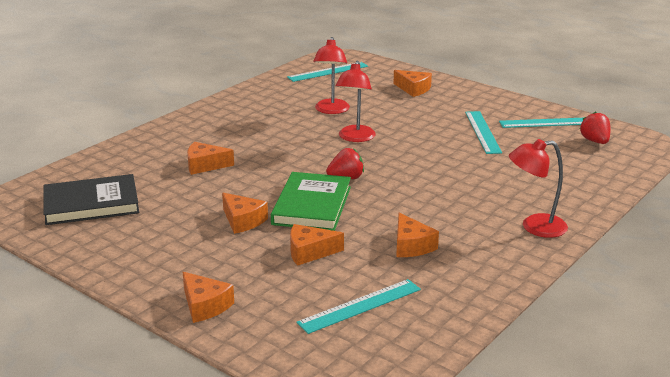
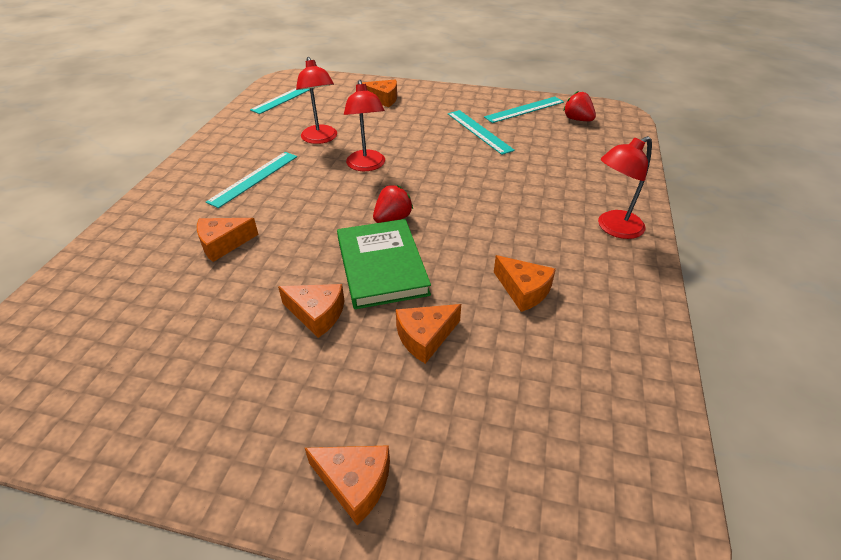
camera: 25 degrees left, 15 degrees up
black book [43,174,139,225] -> none
turquoise ruler [297,279,421,334] -> turquoise ruler moved to [206,152,297,208]

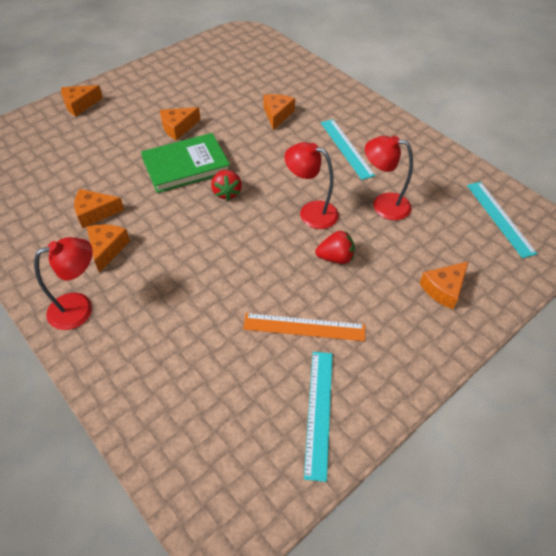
camera: 125 degrees right, 10 degrees up
green book [337,219,431,309] -> green book turned 45 degrees counterclockwise [141,133,230,193]
orange cheese [396,304,461,364] -> orange cheese moved to [87,224,130,273]
turquoise ruler [448,110,515,155] -> orange ruler [243,313,365,341]
red strawberry [563,91,596,121] -> red strawberry moved to [315,230,355,264]
red lamp [598,136,652,239] -> red lamp turned 60 degrees clockwise [34,237,93,330]

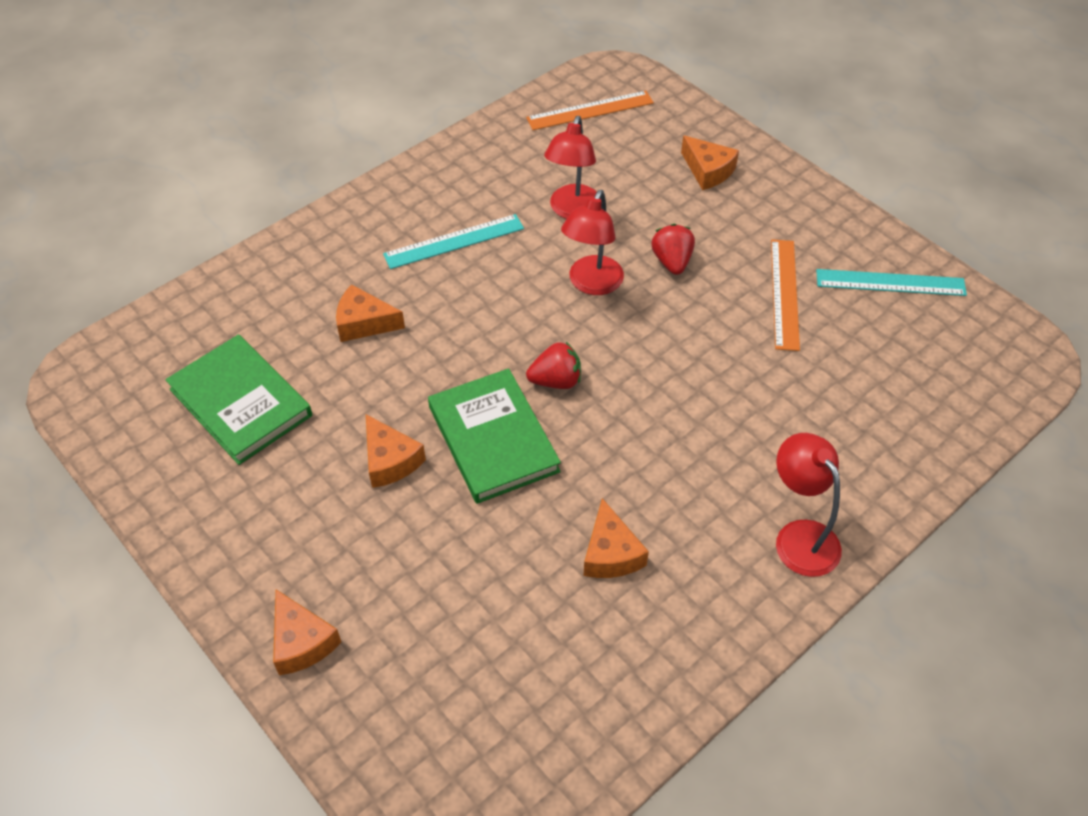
camera: 90 degrees left, 0 degrees up
orange cheese [87,224,130,273] -> none
turquoise ruler [467,182,537,258] -> orange ruler [526,91,654,130]
none -> green book [165,335,312,465]

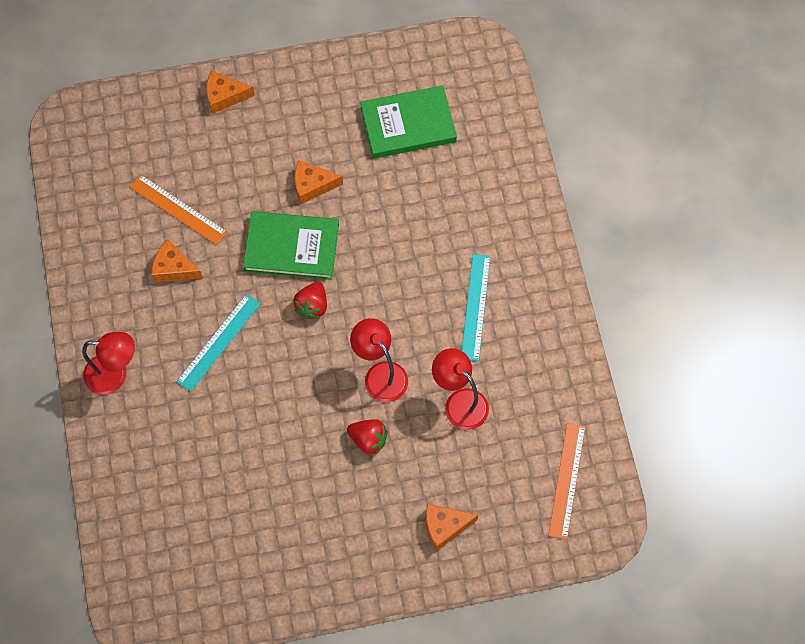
camera: 120 degrees right, 15 degrees up
orange cheese [336,284,405,342] -> none
orange ruler [771,240,800,351] -> orange ruler moved to [130,174,227,245]
turquoise ruler [816,269,967,296] -> turquoise ruler moved to [176,294,261,392]

